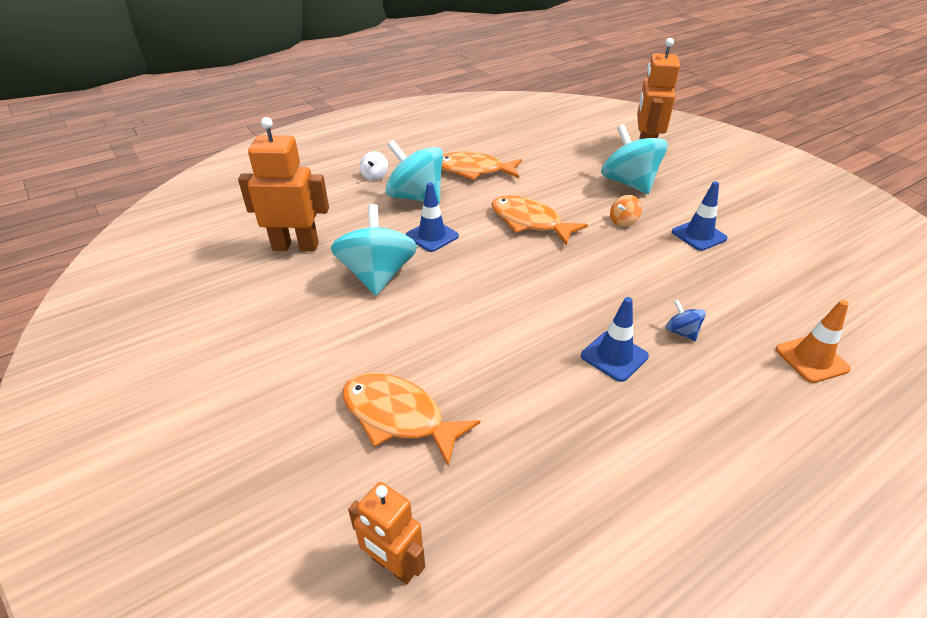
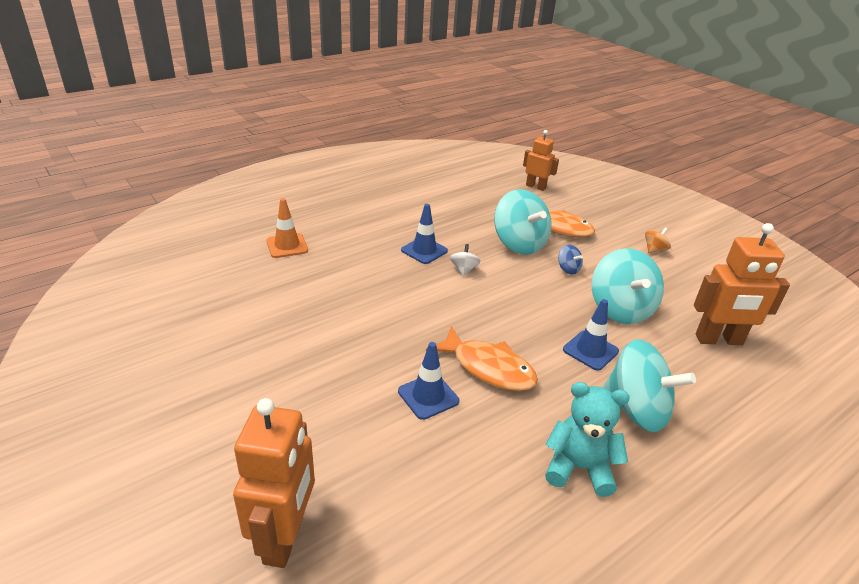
camera: 175 degrees right, 5 degrees down
white spinning top [360,151,388,181] -> white spinning top moved to [450,244,481,276]
orange fish [441,151,522,180] -> turquoise teddy bear [545,382,630,497]
turquoise spinning top [601,124,668,194] -> turquoise spinning top moved to [494,189,551,255]
orange spinning top [610,195,642,227] -> orange spinning top moved to [645,227,671,253]
blue spinning top [666,300,706,341] -> blue spinning top moved to [558,245,583,275]
blue traffic cone [672,182,728,251] -> blue traffic cone moved to [398,342,459,420]

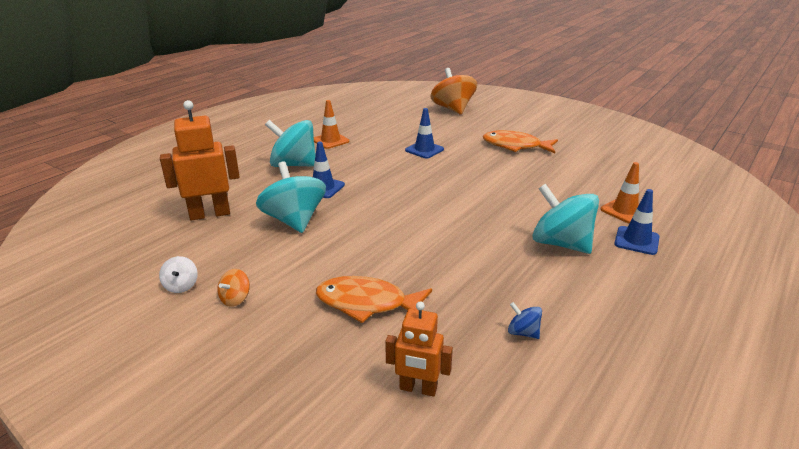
camera: 165 degrees right, 5 degrees down
orange robot [233,398,315,568] -> orange spinning top [430,68,477,114]
blue traffic cone [401,204,448,264] -> blue traffic cone moved to [614,189,660,255]
orange fish [426,326,538,391] -> orange fish moved to [483,130,558,153]
white spinning top [450,244,481,276] -> white spinning top moved to [159,256,198,293]
turquoise spinning top [494,189,551,255] -> turquoise spinning top moved to [532,184,599,254]
turquoise teddy bear [545,382,630,497] -> orange traffic cone [314,100,349,149]
blue spinning top [558,245,583,275] -> blue spinning top moved to [508,302,542,339]

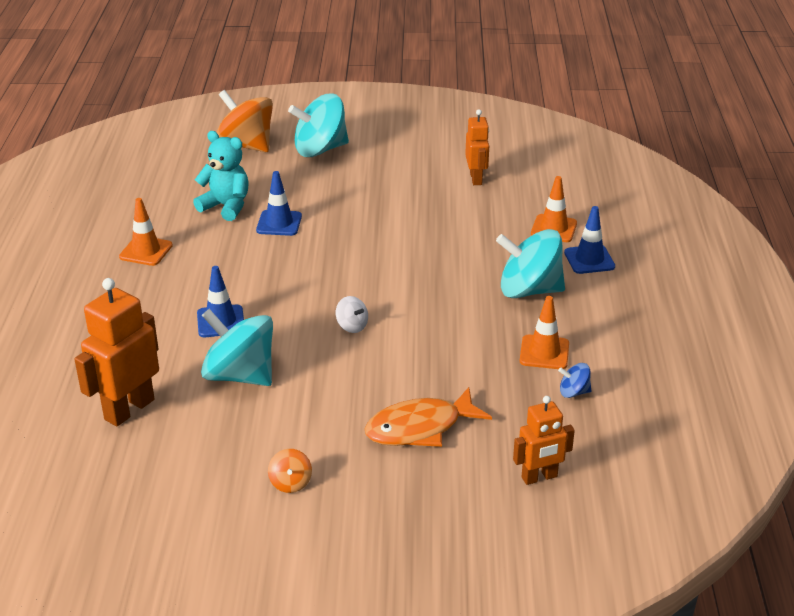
camera: 35 degrees left, 5 degrees up
white spinning top [159,256,198,293] -> white spinning top moved to [336,296,368,333]
turquoise spinning top [265,120,316,167] -> turquoise spinning top moved to [288,93,349,157]
orange fish [483,130,558,153] -> none
none -> turquoise teddy bear [193,131,249,221]
none -> orange robot [465,109,489,185]
none -> orange traffic cone [520,296,569,369]

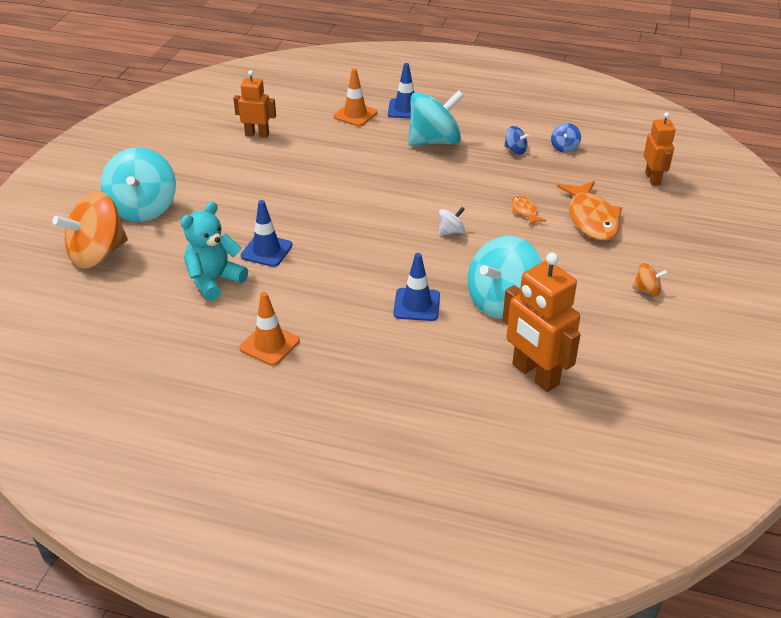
camera: 75 degrees left, 5 degrees up
turquoise spinning top [496,229,565,298] -> turquoise spinning top turned 135 degrees counterclockwise [408,90,464,146]
orange traffic cone [520,296,569,369] -> blue spinning top [504,126,530,155]
none -> orange fish [512,196,546,225]

